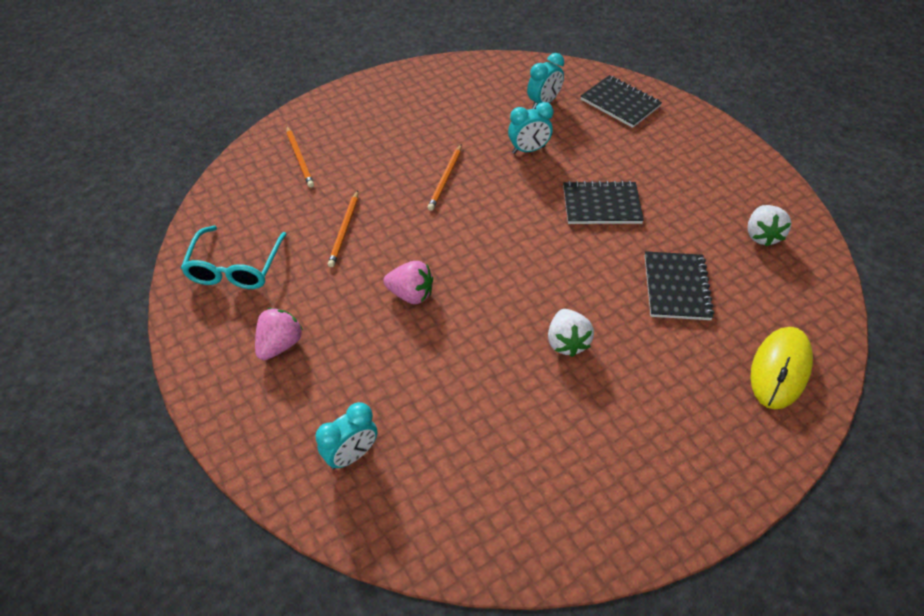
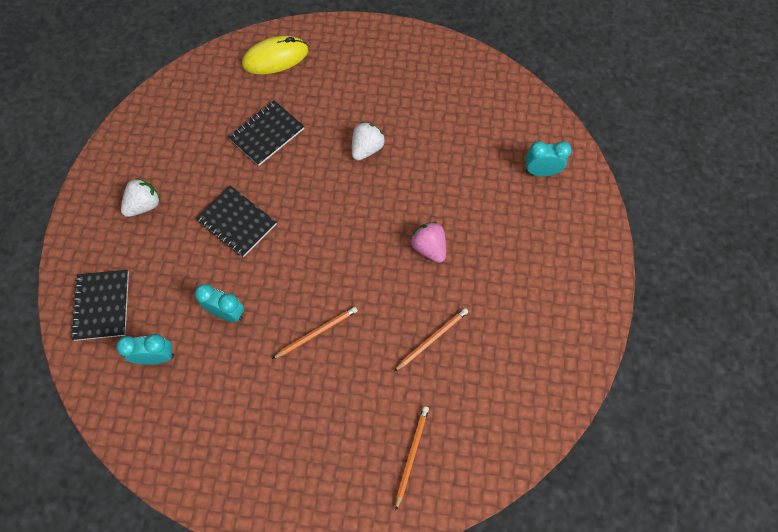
camera: 140 degrees left, 15 degrees up
turquoise glasses [181,226,287,289] -> none
pink strawberry [255,308,303,360] -> none
white strawberry [747,205,791,247] -> white strawberry moved to [121,178,160,217]

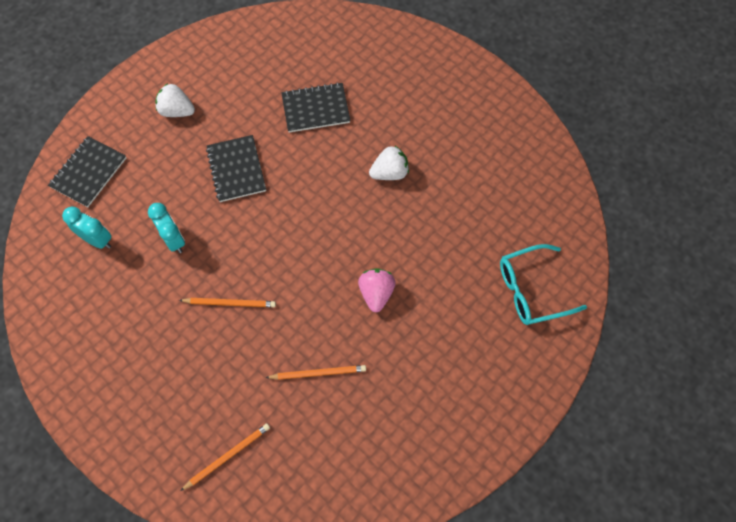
camera: 35 degrees right, 0 degrees up
white strawberry [121,178,160,217] -> white strawberry turned 150 degrees counterclockwise [155,83,195,117]
yellow mouse [242,36,308,74] -> none
turquoise clock [525,141,572,176] -> turquoise glasses [500,244,587,325]

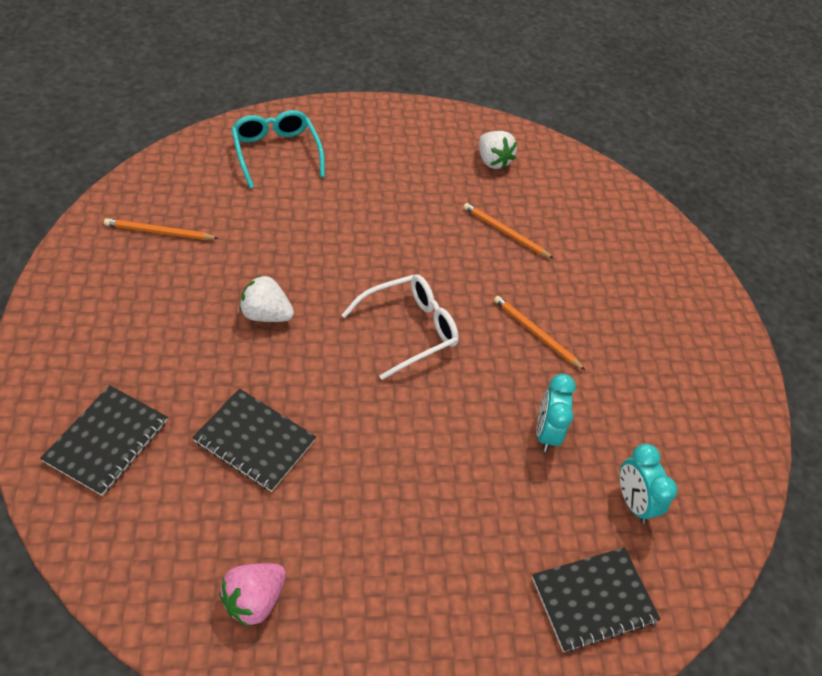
camera: 145 degrees left, 15 degrees down
white strawberry [155,83,195,117] -> white strawberry moved to [479,131,517,170]
orange pencil [180,423,270,491] -> orange pencil moved to [104,218,219,240]
black notebook [206,135,266,202] -> black notebook moved to [40,385,167,496]
pink strawberry [358,268,396,312] -> pink strawberry moved to [219,563,286,627]
turquoise glasses [500,244,587,325] -> turquoise glasses turned 135 degrees counterclockwise [231,110,325,189]
none -> white glasses [342,274,459,380]

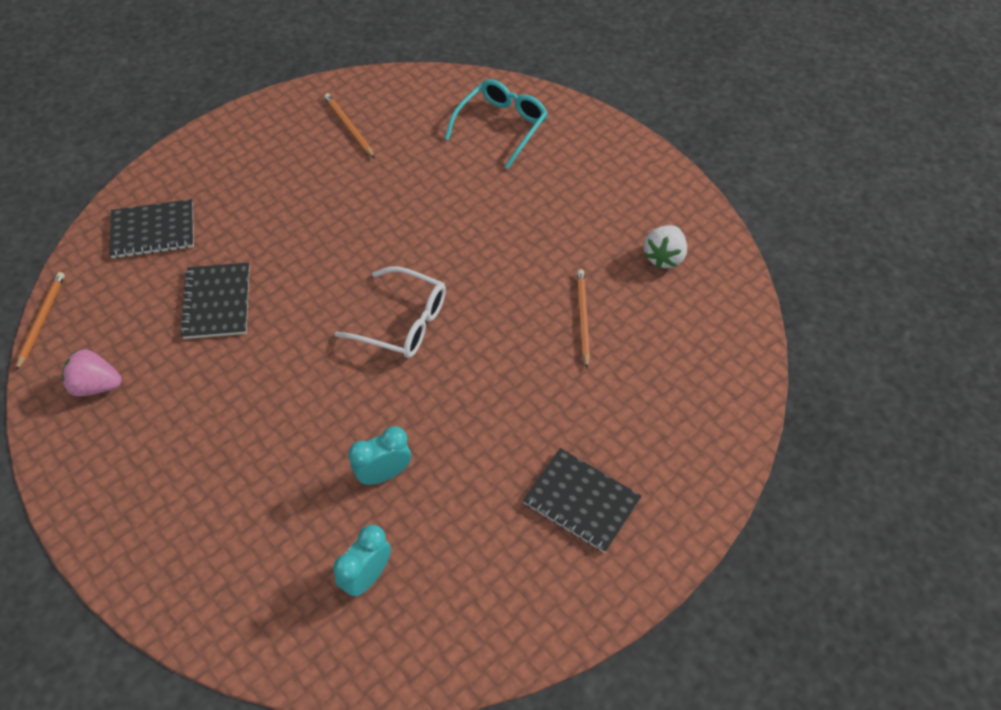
camera: 60 degrees right, 5 degrees up
white strawberry [239,275,294,322] -> none
orange pencil [494,296,585,370] -> orange pencil moved to [16,272,65,371]
black notebook [532,547,661,652] -> black notebook moved to [523,448,642,553]

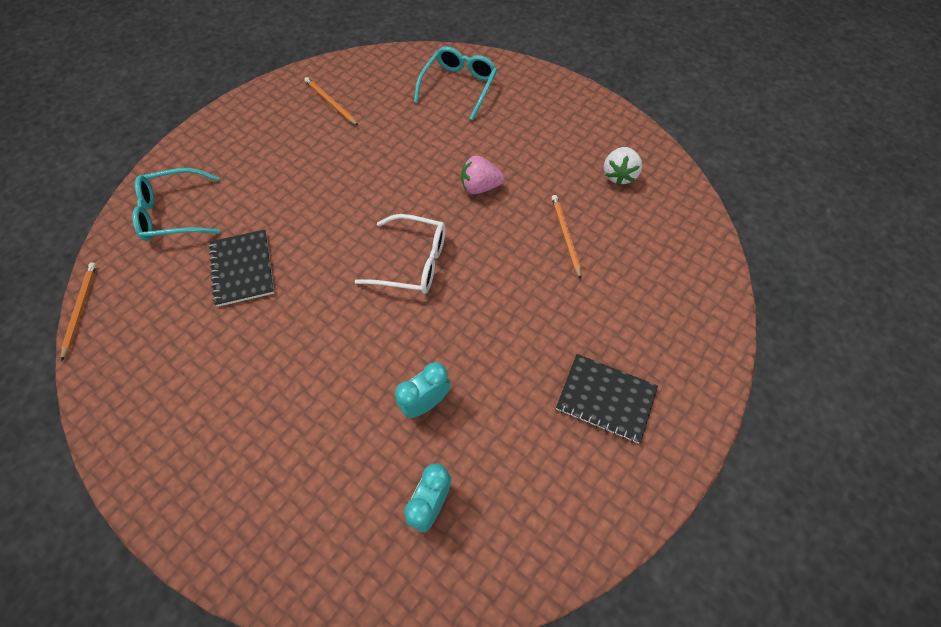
camera: 10 degrees left, 5 degrees up
pink strawberry [62,349,122,396] -> pink strawberry moved to [461,156,505,194]
black notebook [109,199,194,259] -> turquoise glasses [132,168,220,241]

